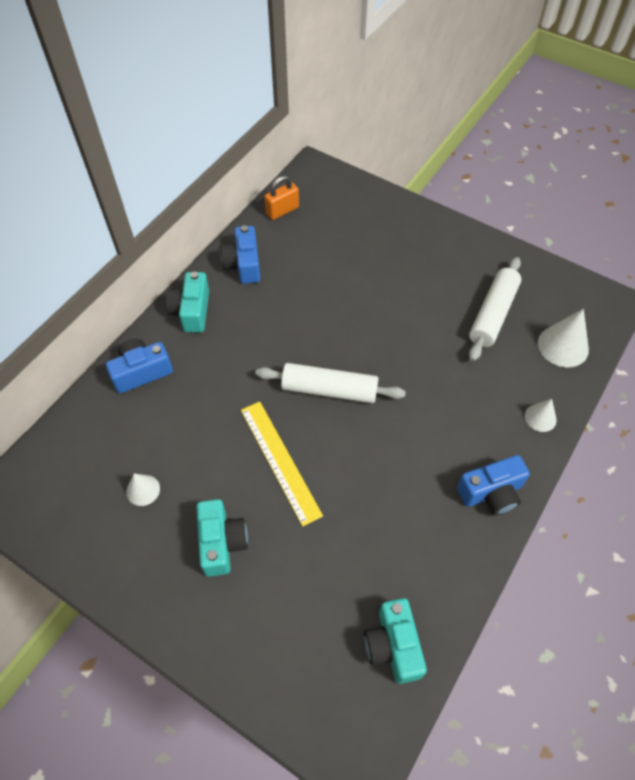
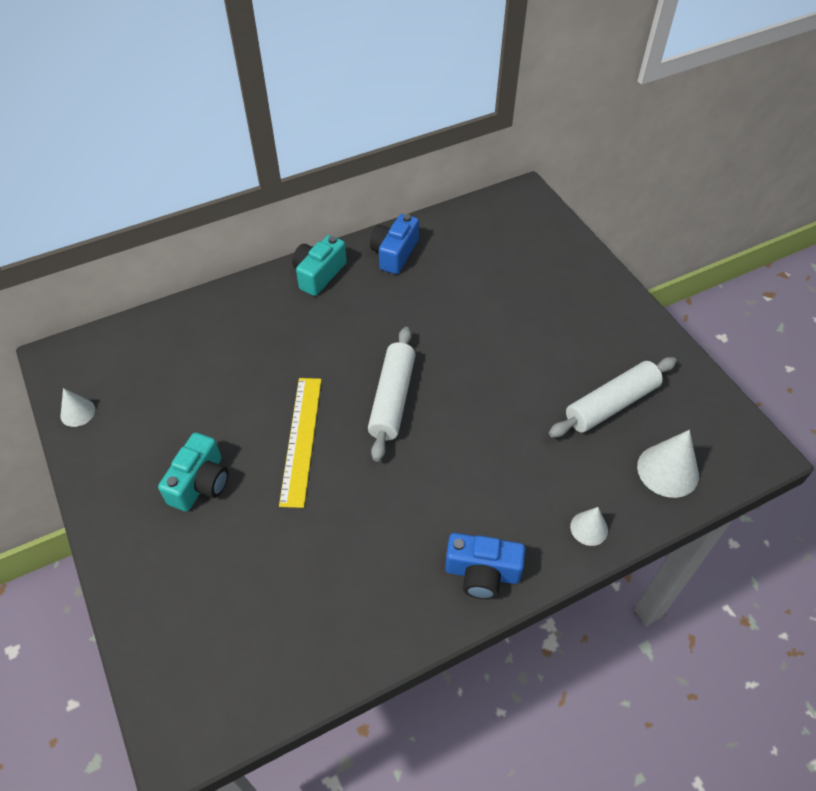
camera: 30 degrees right, 5 degrees down
blue camera [106,339,173,393] -> none
white cone [126,474,160,506] -> white cone moved to [60,388,95,427]
white rolling pin [255,363,406,404] -> white rolling pin turned 60 degrees clockwise [368,327,416,462]
orange padlock [264,176,299,220] -> none
turquoise camera [364,598,427,684] -> none

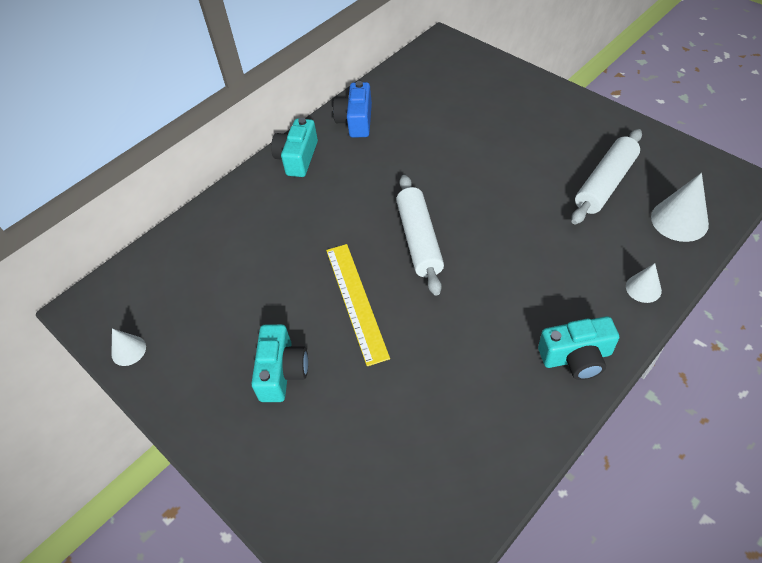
camera: 15 degrees left, 0 degrees up
blue camera [445,533,525,599] -> turquoise camera [538,316,619,380]

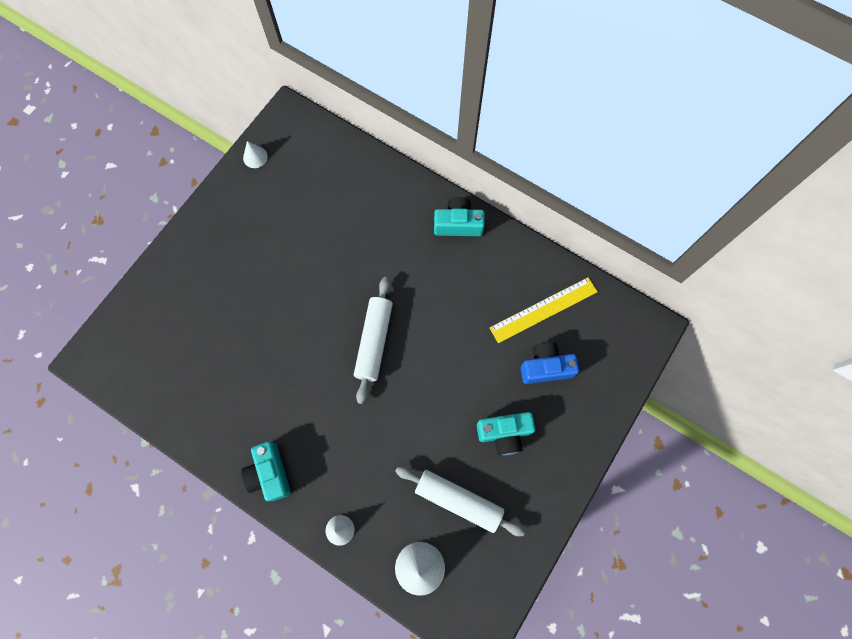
camera: 75 degrees right, 20 degrees up
turquoise camera [251,324,308,402] -> turquoise camera moved to [477,412,535,455]
yellow ruler [326,244,390,366] -> yellow ruler moved to [490,277,598,343]
blue camera [333,81,372,138] -> blue camera moved to [520,342,579,384]
white rolling pin [396,175,444,296] -> white rolling pin turned 60 degrees counterclockwise [354,277,393,404]

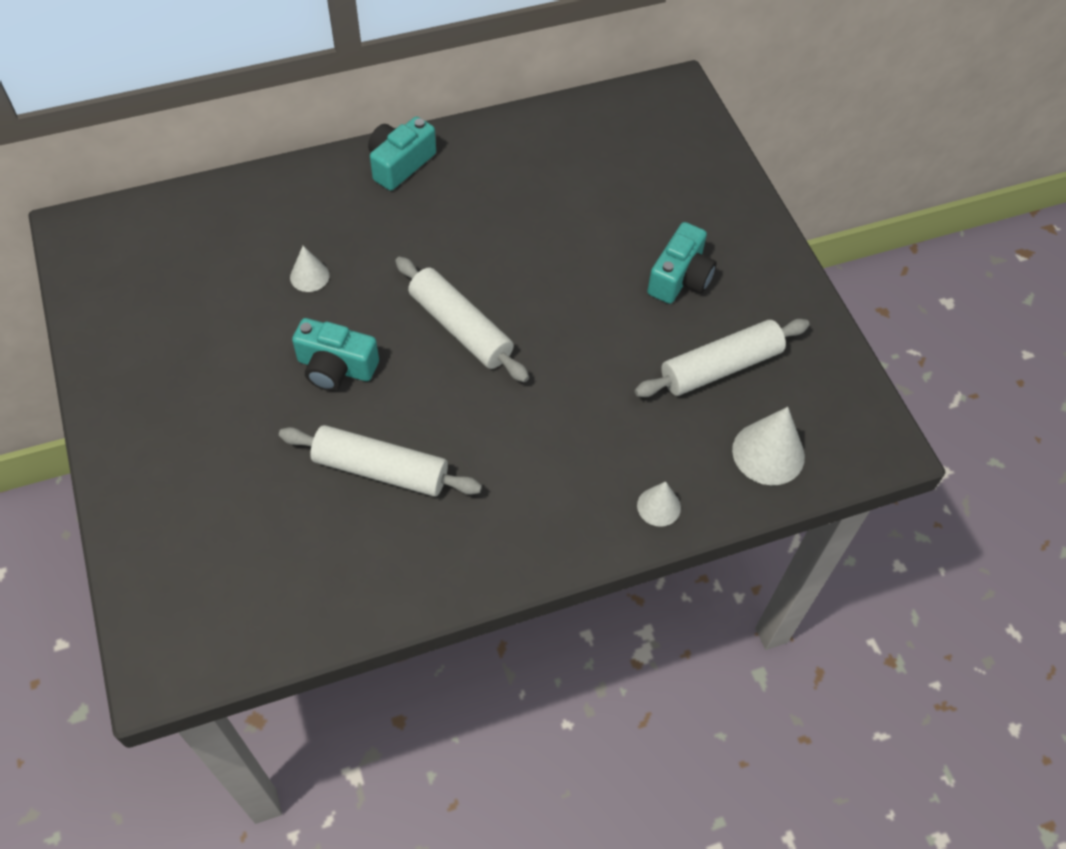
camera: 55 degrees left, 15 degrees down
turquoise camera [241,441,291,501] -> turquoise camera moved to [292,318,379,391]
white cone [243,141,268,168] -> white cone moved to [290,246,330,292]
yellow ruler [490,277,598,343] -> none
blue camera [520,342,579,384] -> none
none -> white rolling pin [279,425,482,497]

